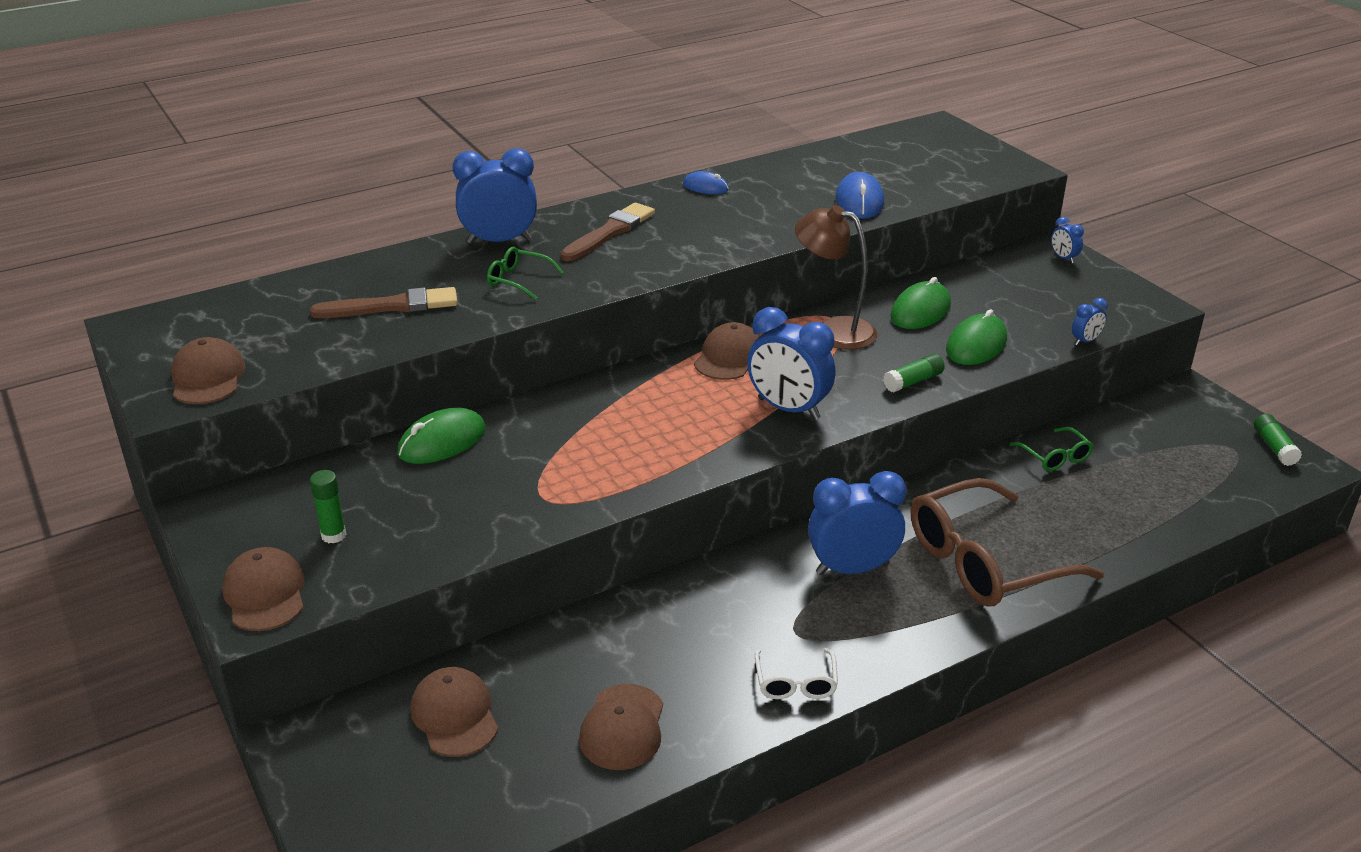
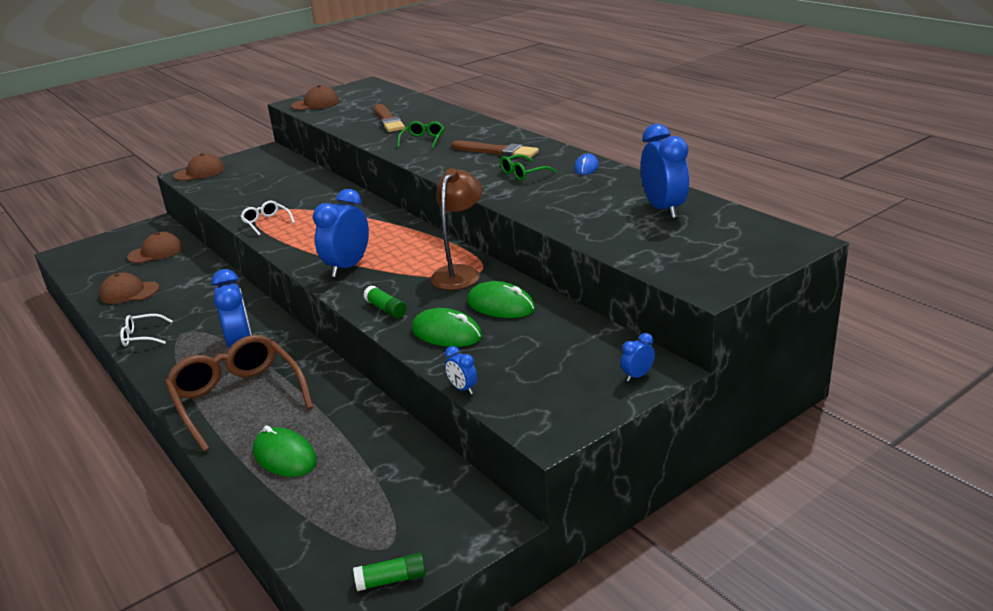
camera: 85 degrees right, 5 degrees down
green glue stick [310,470,346,544] -> none
green mouse [397,407,486,464] -> green mouse moved to [253,425,317,477]
blue clock [452,148,537,244] -> blue clock moved to [641,124,689,218]
brown cap [694,322,760,380] -> none
blue mouse [836,172,884,219] -> none
green glasses [1009,427,1094,471] -> green glasses moved to [500,154,557,181]
none -> white glasses [240,201,295,235]

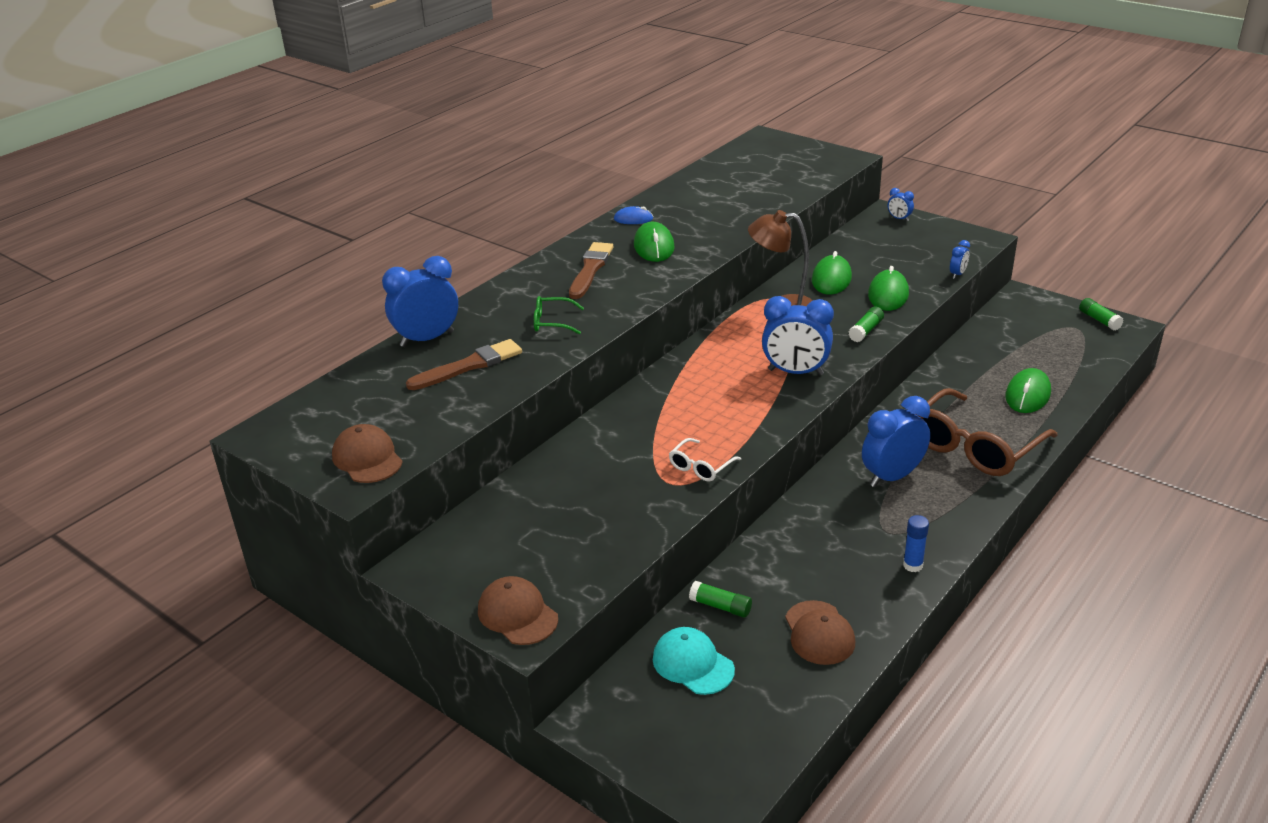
camera: 105 degrees left, 5 degrees up
white glasses [120,314,172,346] -> blue glue stick [903,515,929,572]
brown cap [127,232,183,263] -> turquoise cap [653,627,735,695]
green glasses [500,154,557,181] -> green mouse [634,222,675,262]
blue clock [641,124,689,218] -> blue clock moved to [382,256,458,347]
none -> green glue stick [689,581,752,618]

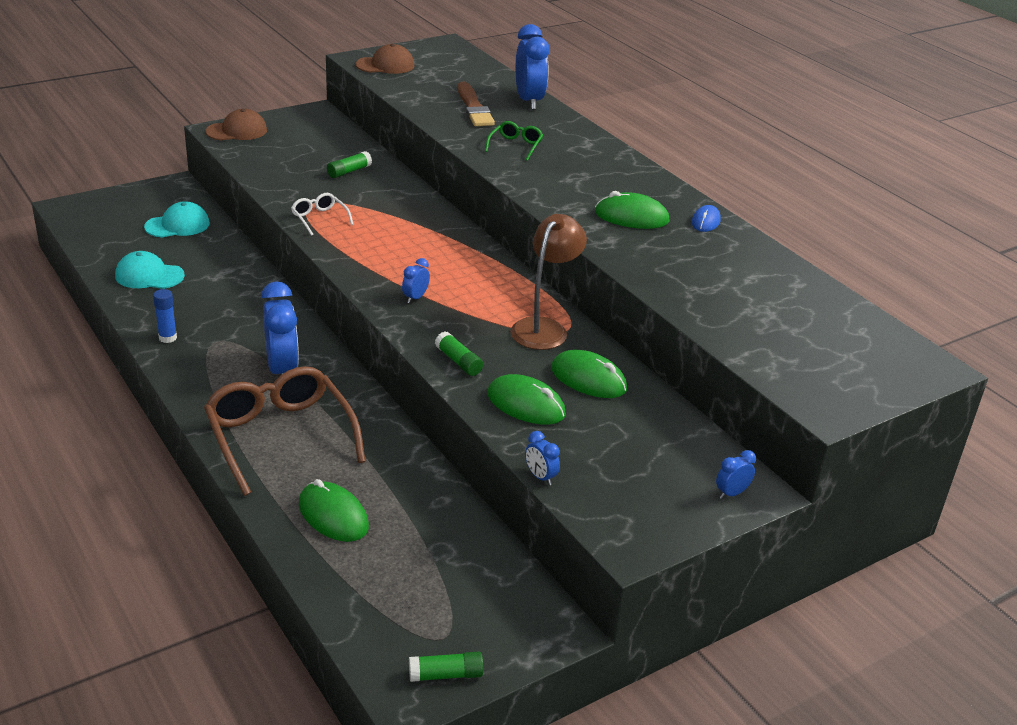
camera: 105 degrees right, 0 degrees up
brown brush [569,242,613,299] -> none
green glue stick [689,581,752,618] -> green glue stick moved to [327,151,372,178]
blue clock [762,296,834,375] -> blue clock [402,258,430,303], size x0.46
brown cap [785,600,855,665] -> turquoise cap [115,251,185,289]

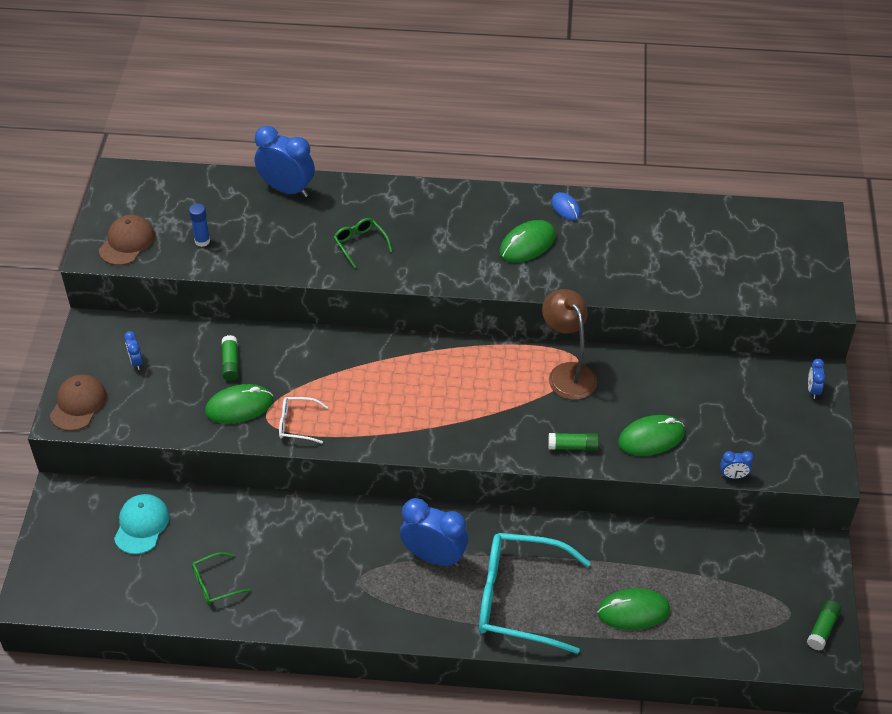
camera: 50 degrees left, 15 degrees up
turquoise cap [115,251,185,289] -> green glasses [192,552,251,605]
blue glue stick [153,289,177,343] -> blue glue stick moved to [189,203,210,247]
brown glasses [204,366,366,496] -> turquoise glasses [479,533,591,654]
blue clock [402,258,430,303] -> blue clock moved to [124,331,143,370]
brown brush [457,82,495,126] -> none
green mouse [551,350,627,398] -> green mouse moved to [205,384,273,424]

